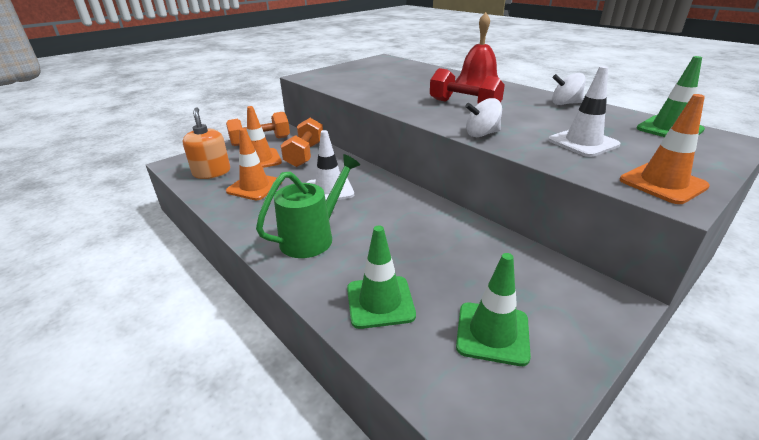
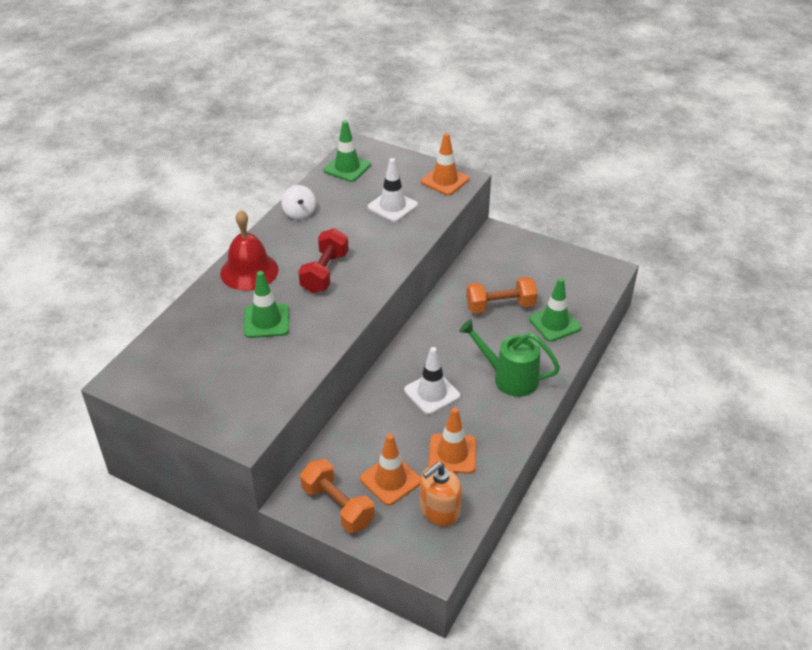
camera: 110 degrees left, 10 degrees up
orange dumbbell [281,118,323,167] -> orange dumbbell moved to [466,277,537,314]
green traffic cone [456,253,531,366] -> green traffic cone moved to [244,271,289,338]
white spinning top [465,98,502,137] -> none

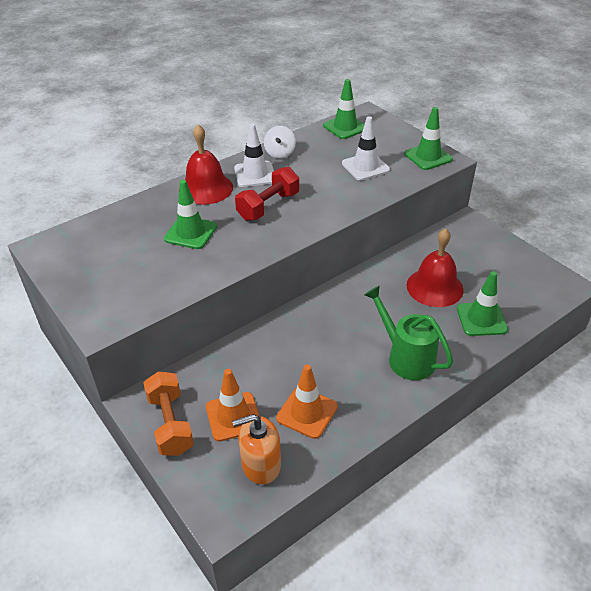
camera: 25 degrees right, 0 degrees up
white traffic cone [404,347,460,415] -> white traffic cone moved to [234,124,274,187]
orange traffic cone [421,133,469,195] -> green traffic cone [404,107,453,170]
orange dumbbell [466,277,537,314] -> red bell [406,228,464,307]

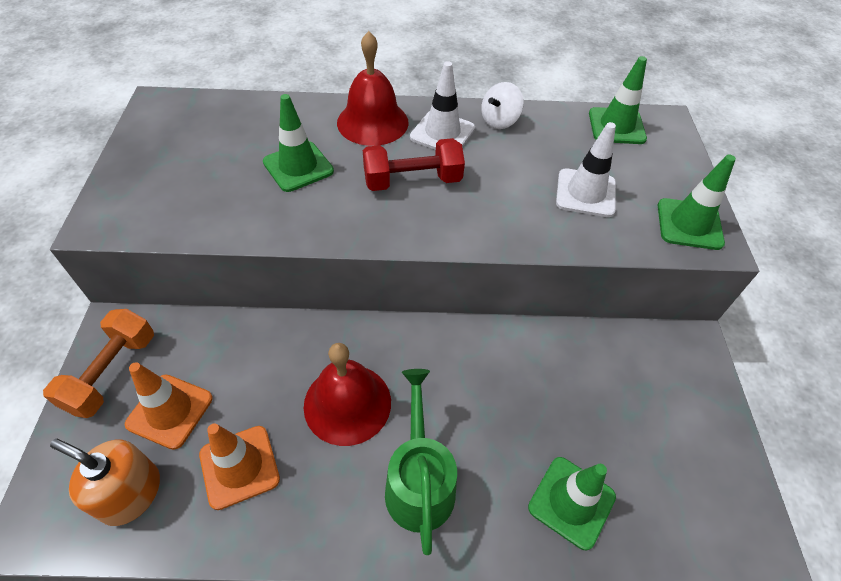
camera: 35 degrees right, 10 degrees up
red bell [406,228,464,307] -> red bell moved to [304,343,391,446]

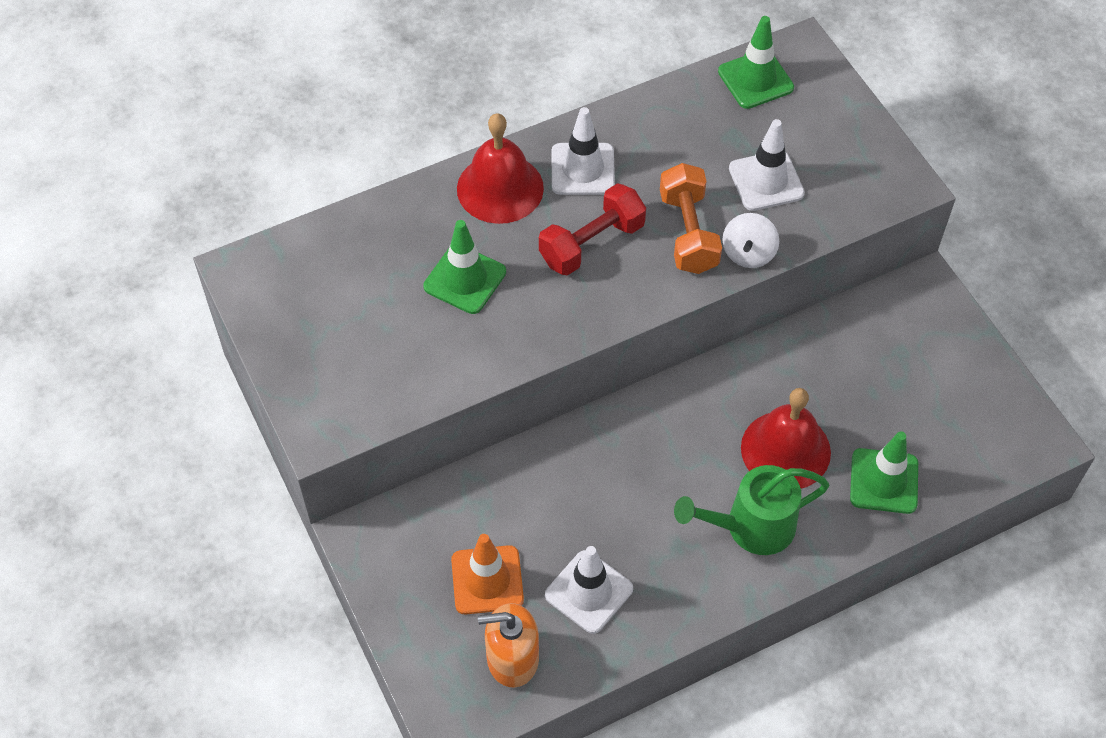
camera: 25 degrees left, 5 degrees up
orange dumbbell [43,309,154,418] -> orange dumbbell moved to [660,163,722,274]
orange traffic cone [199,423,280,510] -> white traffic cone [545,546,633,634]
red bell [304,343,391,446] -> red bell moved to [741,388,831,488]
green watering can [385,369,457,555] -> green watering can turned 75 degrees counterclockwise [674,465,829,555]
white spinning top [481,82,524,129] -> white spinning top moved to [722,213,779,268]
green traffic cone [658,155,736,250] -> none

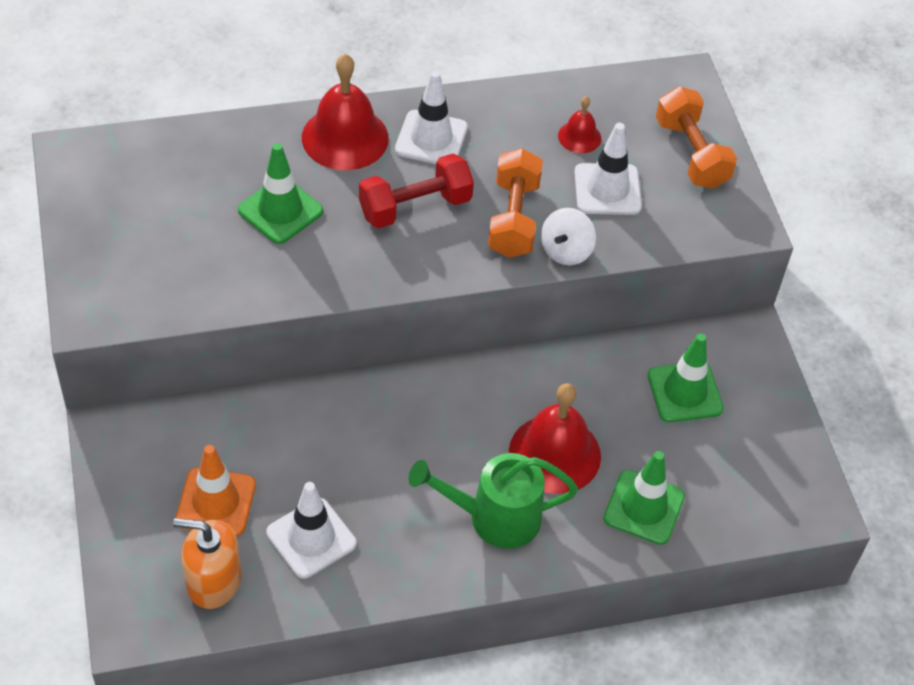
camera: 10 degrees right, 5 degrees down
green traffic cone [718,16,794,109] -> green traffic cone moved to [648,333,724,422]
none -> red bell [558,96,601,153]
none -> orange dumbbell [656,86,737,189]

